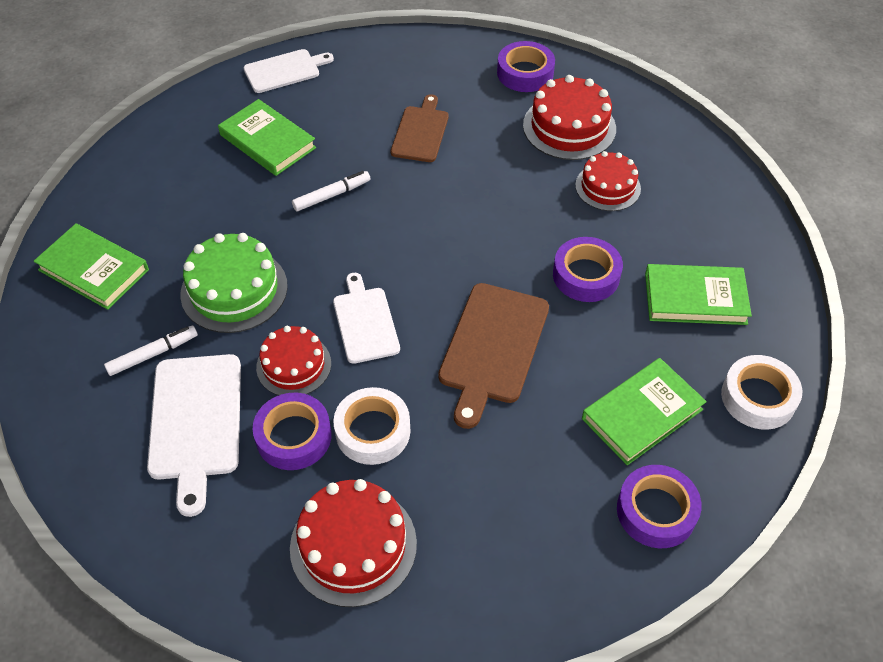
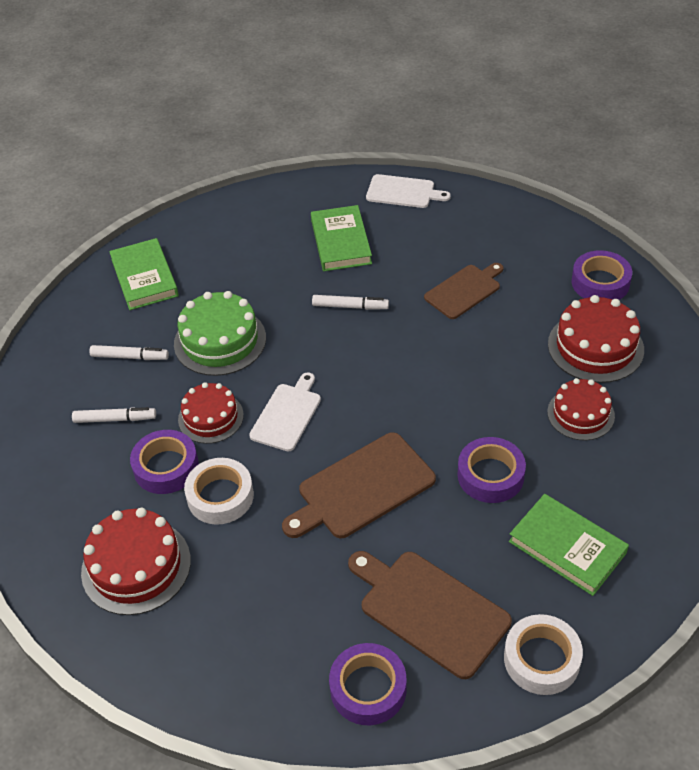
camera: 40 degrees right, 5 degrees down
white cutting board [147,354,241,517] -> white marker [72,407,156,423]
green book [582,358,707,465] -> brown cutting board [348,551,512,679]

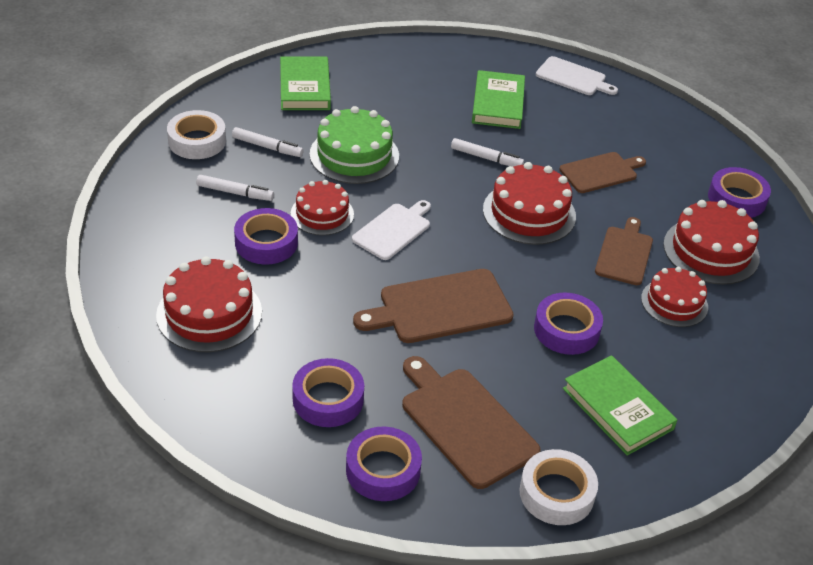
camera: 10 degrees right, 5 degrees down
white tape [184,458,254,525] -> white tape moved to [167,110,226,159]
none -> purple tape [292,358,364,427]
none -> red cake [483,162,576,245]
none -> brown cutting board [595,217,653,285]

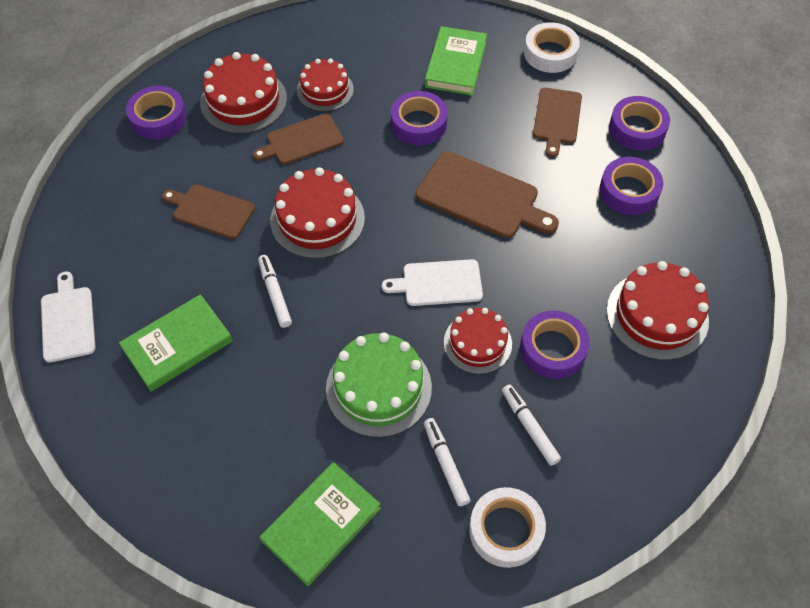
camera: 130 degrees left, 15 degrees up
brown cutting board [402,356,541,489] -> brown cutting board [533,88,582,157], size x0.66

